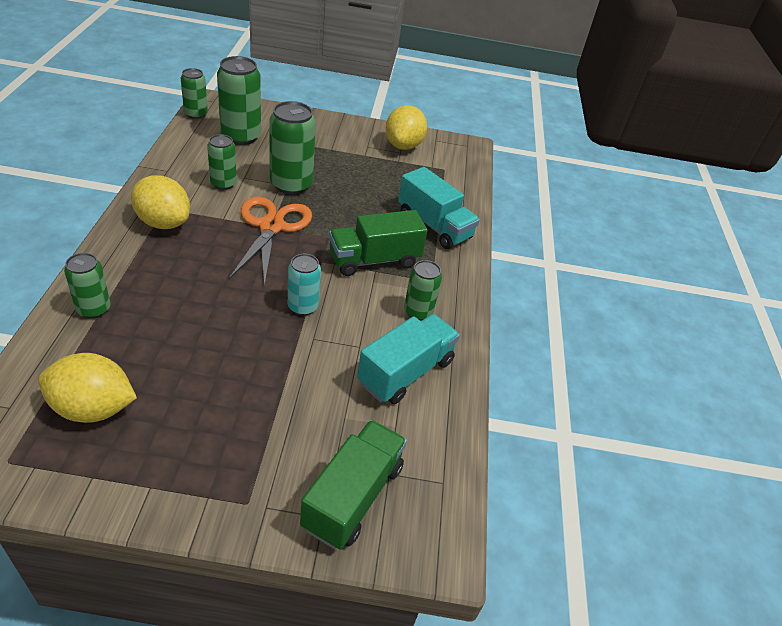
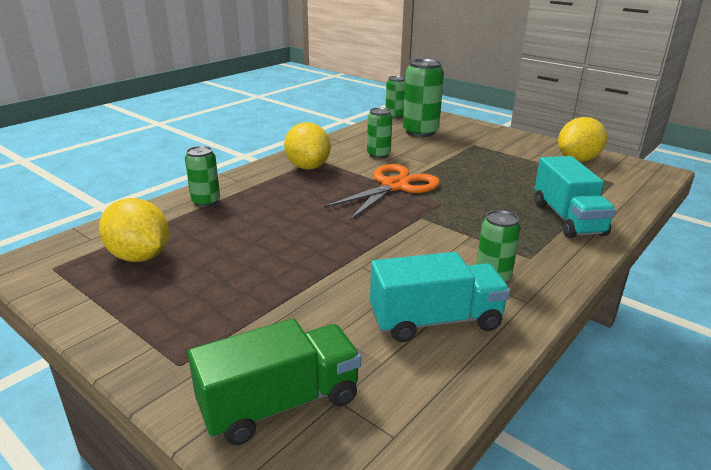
camera: 40 degrees right, 15 degrees down
green can [269,101,316,195] -> none
turquoise can [288,254,321,315] -> none
green truck [329,210,428,276] -> none

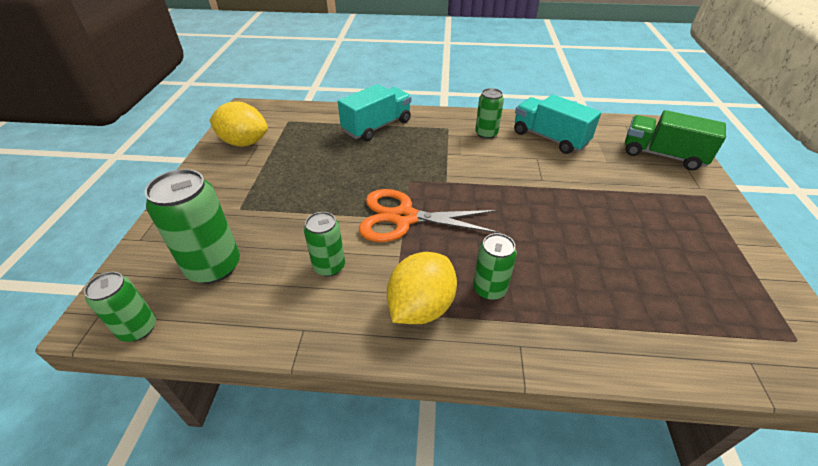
camera: 125 degrees left, 15 degrees up
yellow lemon [99,198,169,262] -> none
green can [185,146,220,207] -> green can moved to [473,233,517,300]

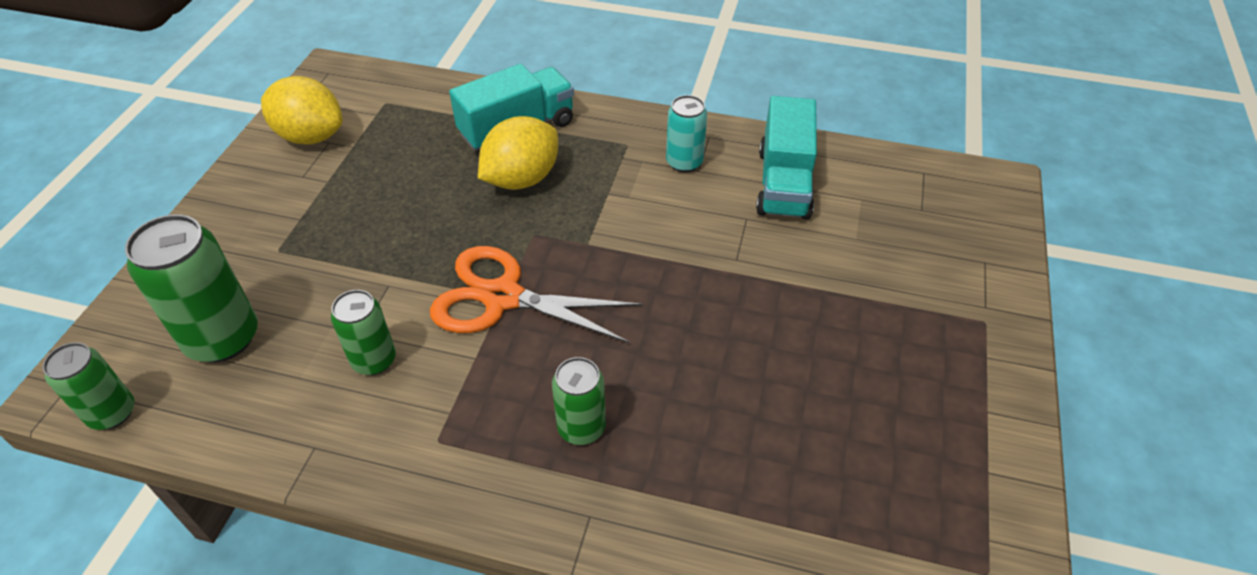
camera: 10 degrees right, 5 degrees up
yellow lemon [387,252,457,324] -> yellow lemon moved to [478,116,558,190]
green can [475,88,504,139] -> turquoise can [666,95,707,172]
turquoise truck [514,95,601,154] -> turquoise truck turned 135 degrees counterclockwise [756,96,817,220]
green truck [625,110,726,170] -> none

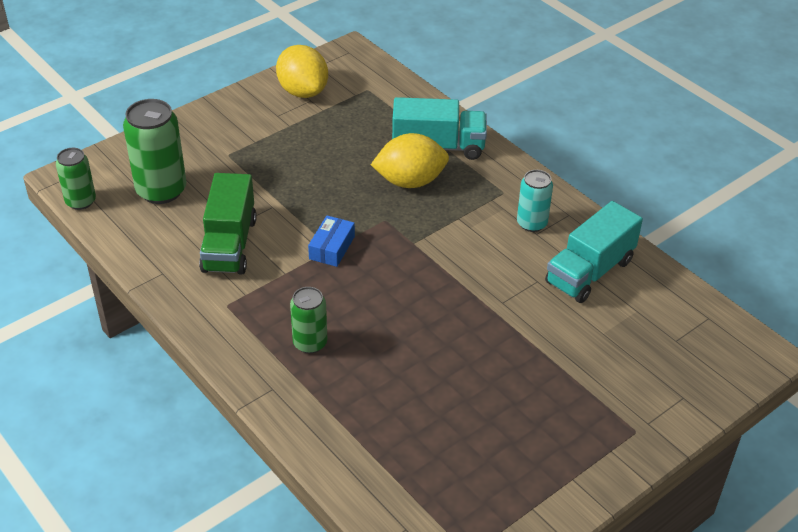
camera: 35 degrees right, 5 degrees down
green can [331,290,396,375] -> green truck [199,173,257,275]
orange scissors [430,246,643,343] -> blue box [308,215,355,267]

